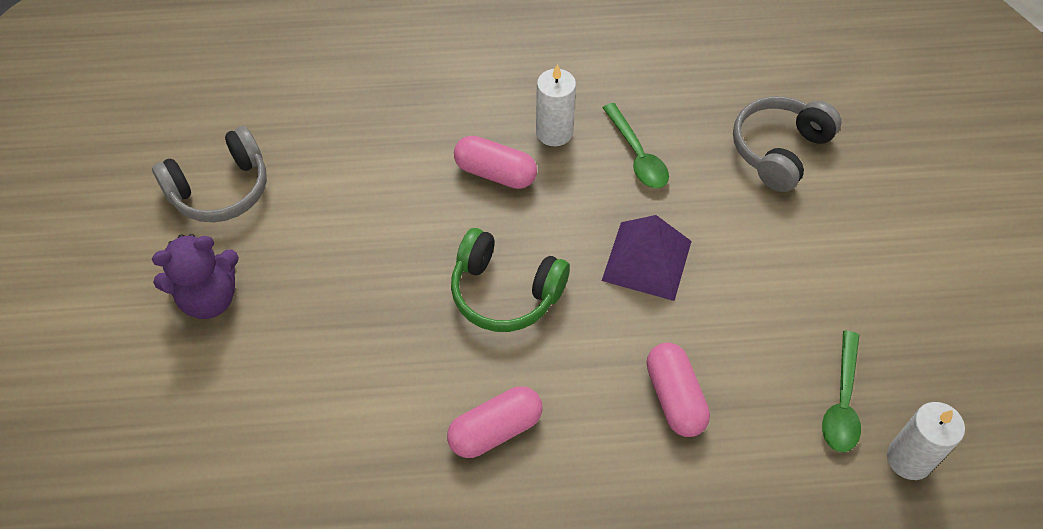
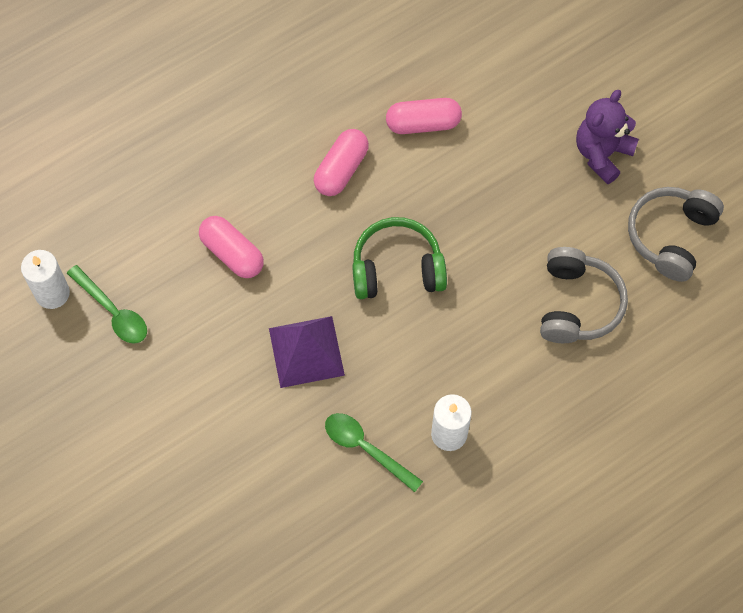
camera: 150 degrees right, 10 degrees up
pink capsule [454,136,537,189] -> pink capsule moved to [386,98,462,134]
grey headphones [733,96,841,192] -> grey headphones moved to [540,247,628,343]
green spoon [822,331,861,452] -> green spoon turned 150 degrees clockwise [67,265,147,344]

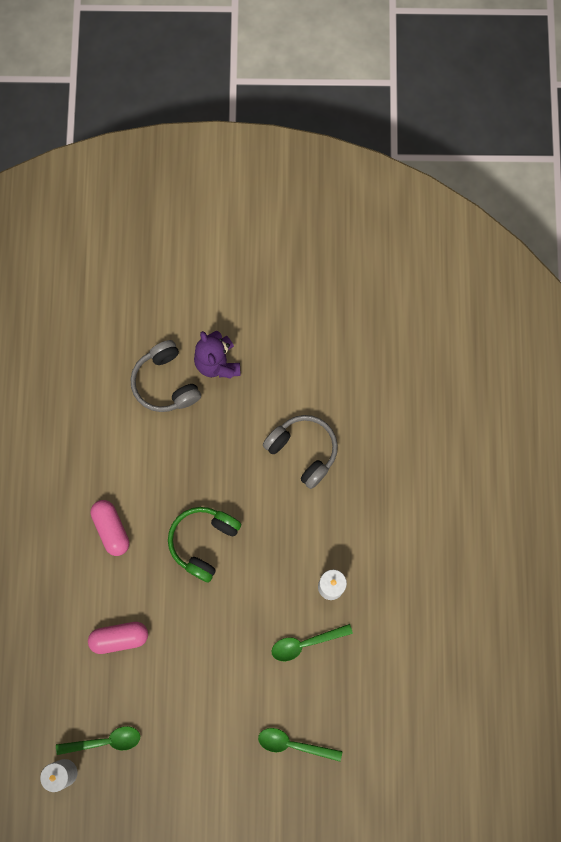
camera: 55 degrees left, 10 degrees up
purple pyramid [269,316,345,388] -> none
pink capsule [386,98,462,134] -> none
grey headphones [628,187,724,282] -> grey headphones moved to [131,340,201,412]
none -> green spoon [258,728,342,762]

